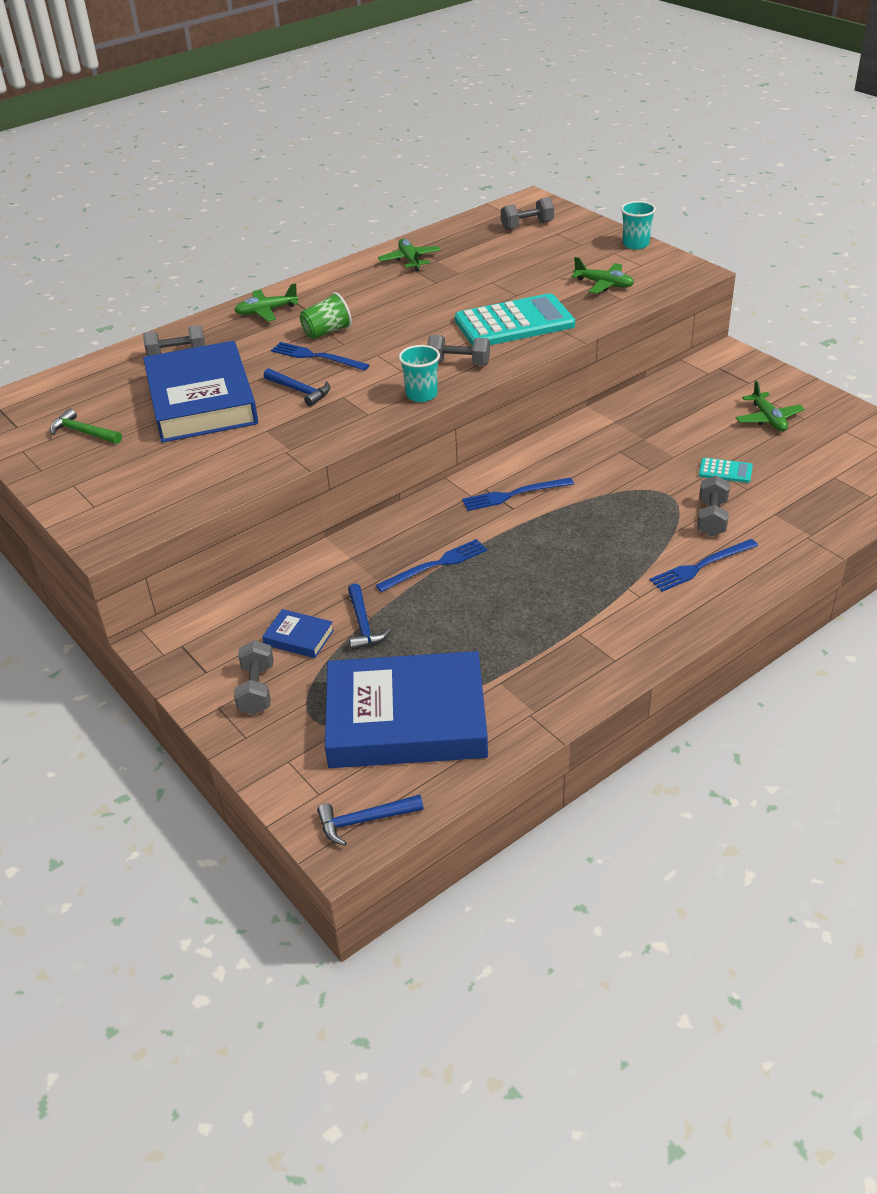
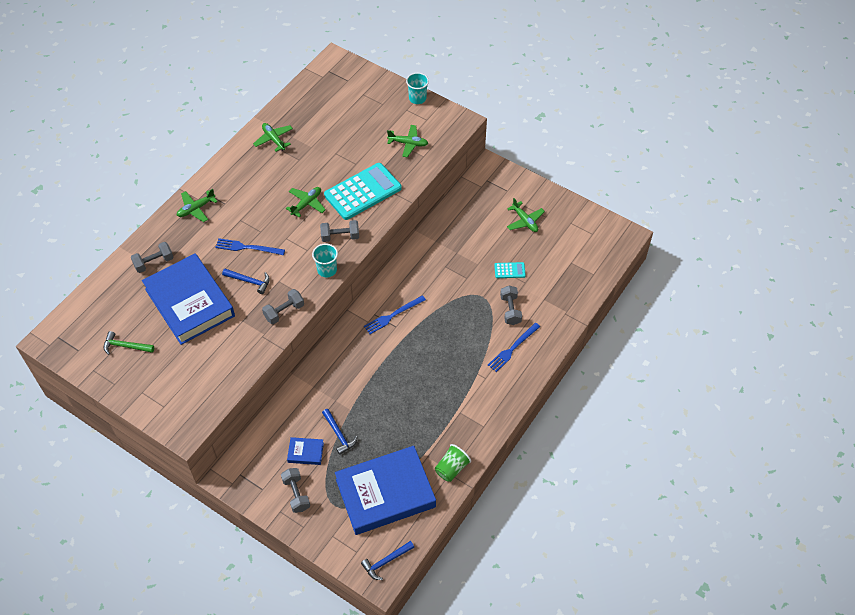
camera: 20 degrees left, 15 degrees up
green cup [300,292,352,339] -> green cup moved to [435,444,471,482]
blue fork [376,539,487,592] -> none
grey dumbbell [501,197,554,230] -> grey dumbbell moved to [262,289,304,324]
none -> green plane [286,187,326,217]

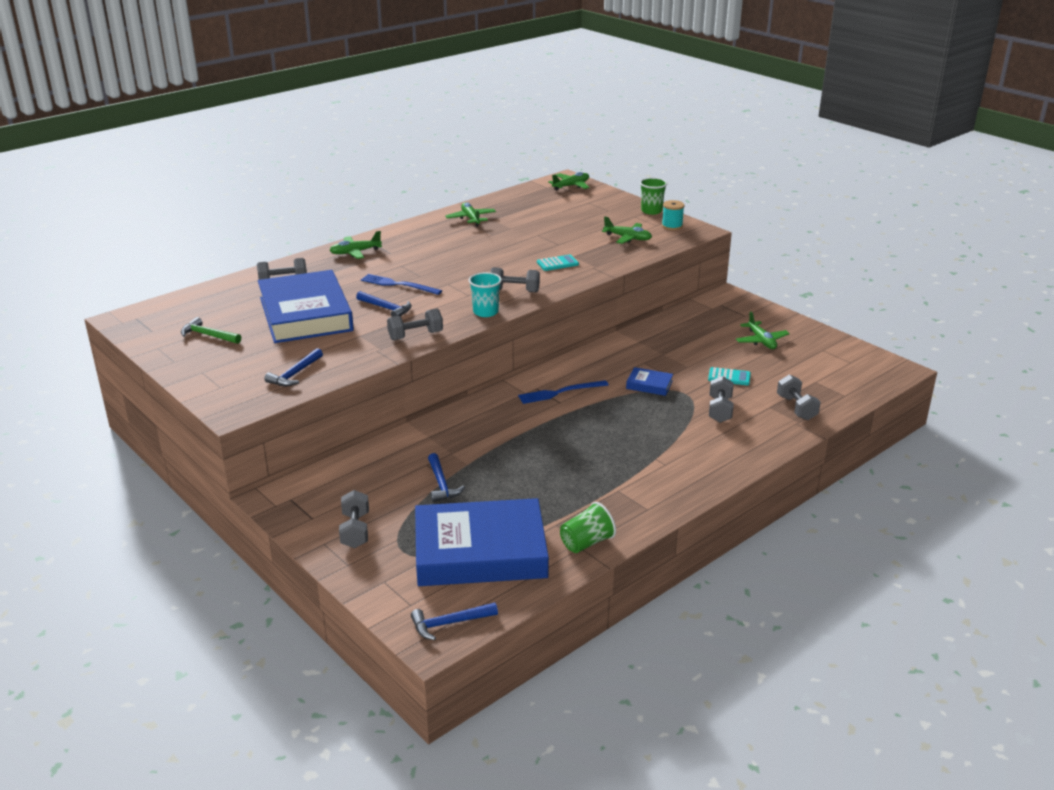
camera: 15 degrees right, 25 degrees down
green plane [286,187,326,217] -> green plane moved to [548,172,590,190]
blue book [287,437,324,465] -> blue book moved to [626,367,673,396]
turquoise calculator [324,163,402,220] -> turquoise calculator [537,255,579,271], size x0.44
turquoise cup [406,73,429,104] -> green cup [640,178,667,215]
blue fork [488,323,540,372] -> none
none -> blue hammer [264,348,323,386]
none -> turquoise spool [662,200,685,230]
none -> grey dumbbell [777,374,821,420]

